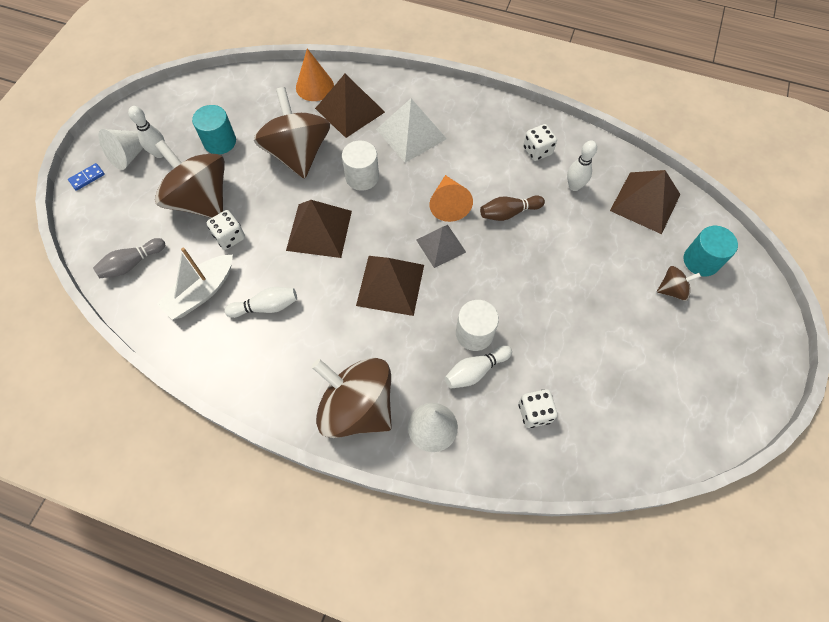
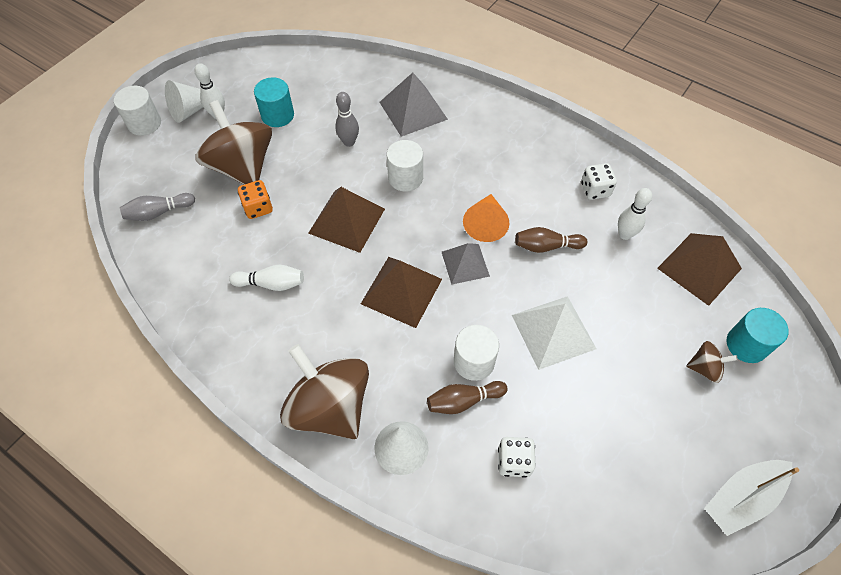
camera: 15 degrees right, 5 degrees down
blue domino [68,163,105,191] -> white cylinder [114,86,161,136]
white boat [157,247,233,320] -> white boat moved to [704,460,799,536]
white dice [207,210,245,250] -> orange dice [238,180,273,219]
brown spinning top [254,87,330,179] -> grey bowling pin [335,92,359,147]
orange cone [296,49,334,101] -> none
brown pyramid [315,74,385,138] -> grey pyramid [379,73,448,137]
white pyramid [376,99,447,163] -> white pyramid moved to [512,296,596,370]
white bowling pin [445,345,512,389] -> brown bowling pin [427,381,508,414]

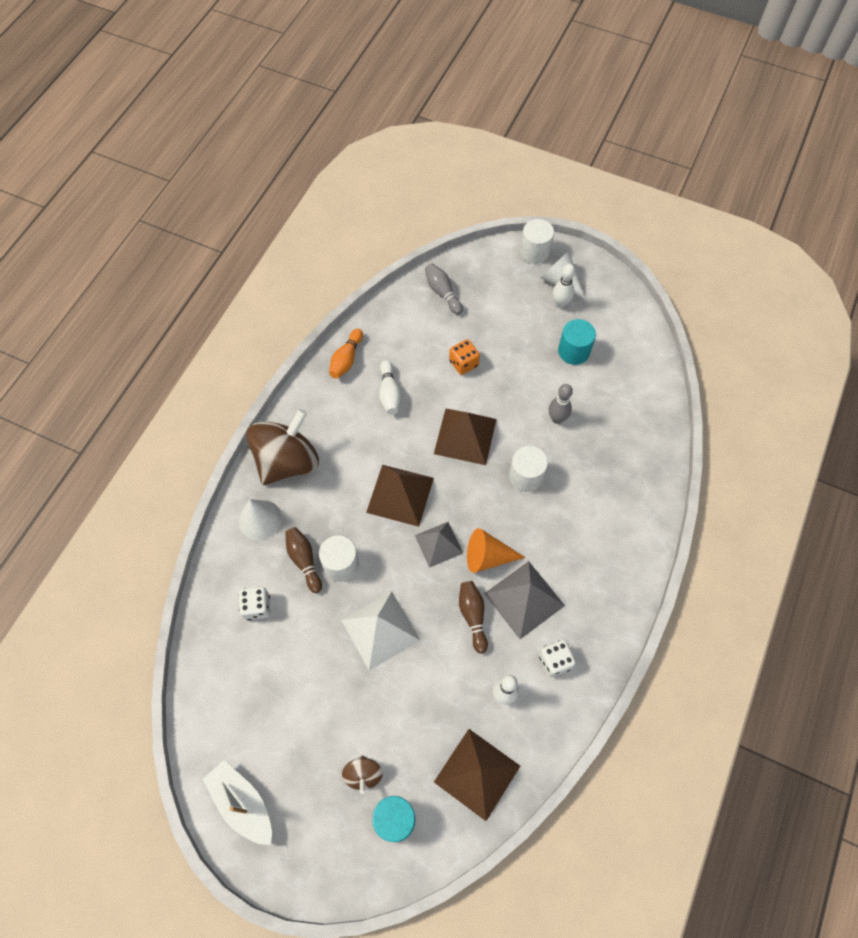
camera: 80 degrees right, 5 degrees up
brown spinning top [195,100,272,185] -> none
grey pyramid [379,73,448,137] -> grey pyramid moved to [484,561,565,639]
none -> orange bowling pin [329,329,363,379]

